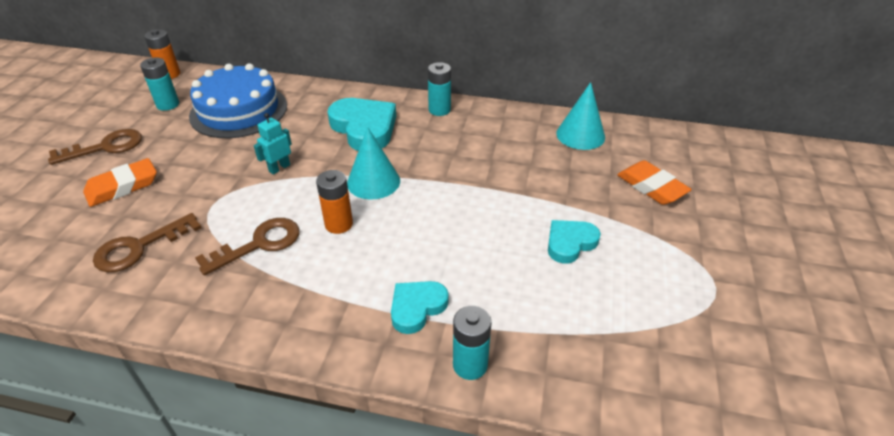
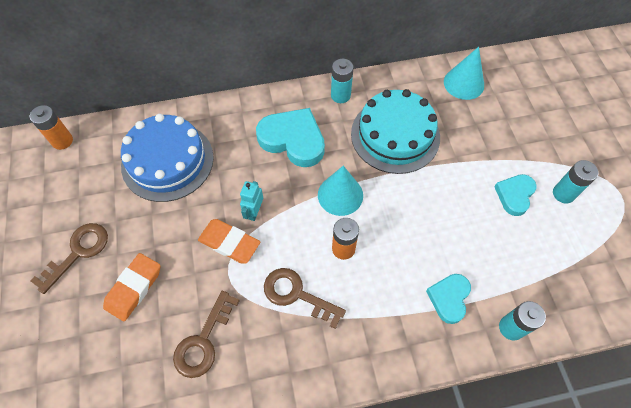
camera: 25 degrees left, 20 degrees up
turquoise battery [140,58,179,111] -> turquoise battery moved to [553,160,598,204]
brown key [195,218,299,275] -> brown key turned 90 degrees counterclockwise [264,268,346,329]
orange eraser [617,160,692,205] -> orange eraser moved to [198,219,260,264]
none -> turquoise cake [351,89,440,174]

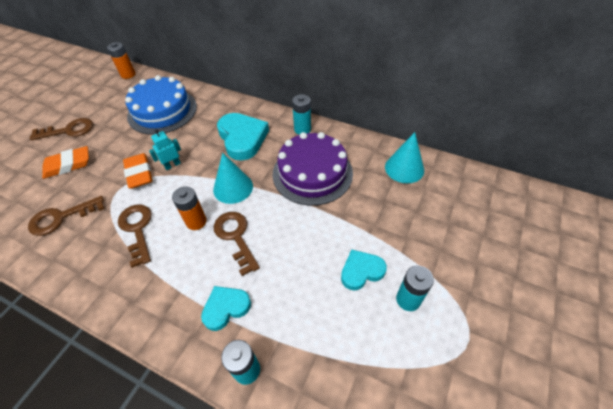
camera: 40 degrees right, 10 degrees down
turquoise cake [351,89,440,174] -> purple cake [272,132,353,206]
none -> brown key [214,212,260,276]

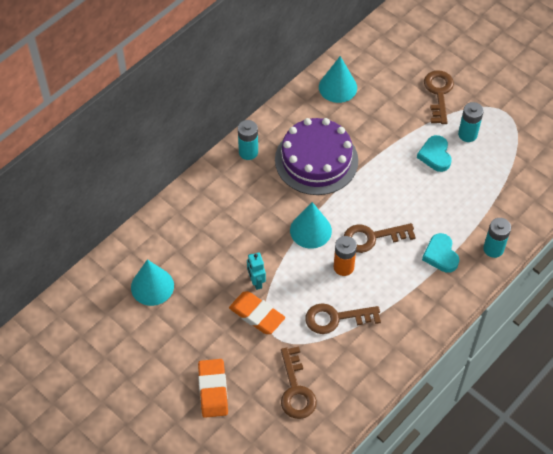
camera: 75 degrees left, 5 degrees up
brown key [30,118,93,140] -> brown key moved to [424,70,454,124]
orange battery [107,42,136,79] -> none
orange eraser [123,153,153,189] -> orange eraser turned 45 degrees clockwise [229,291,285,334]
blue cake [125,75,197,135] -> turquoise cone [131,259,174,306]
turquoise heart [217,113,269,161] -> none

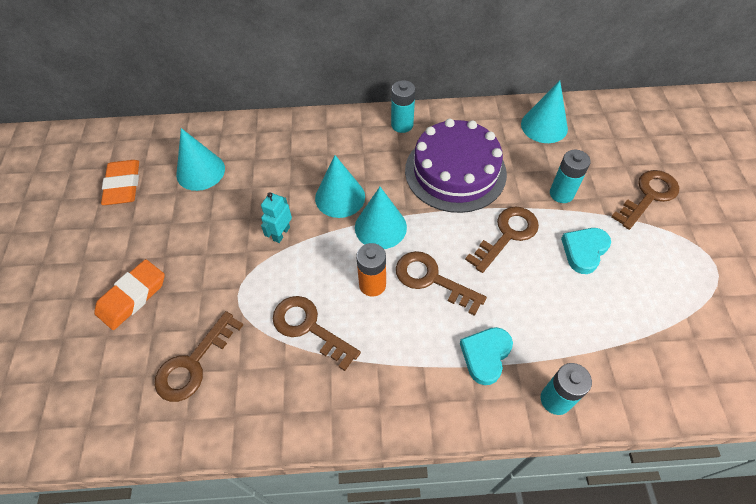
camera: 45 degrees right, 0 degrees up
orange eraser [229,291,285,334] -> orange eraser moved to [101,160,139,205]
turquoise battery [458,102,484,142] -> turquoise battery moved to [550,150,591,203]
none -> turquoise cone [315,155,365,218]
none -> brown key [465,206,539,273]

